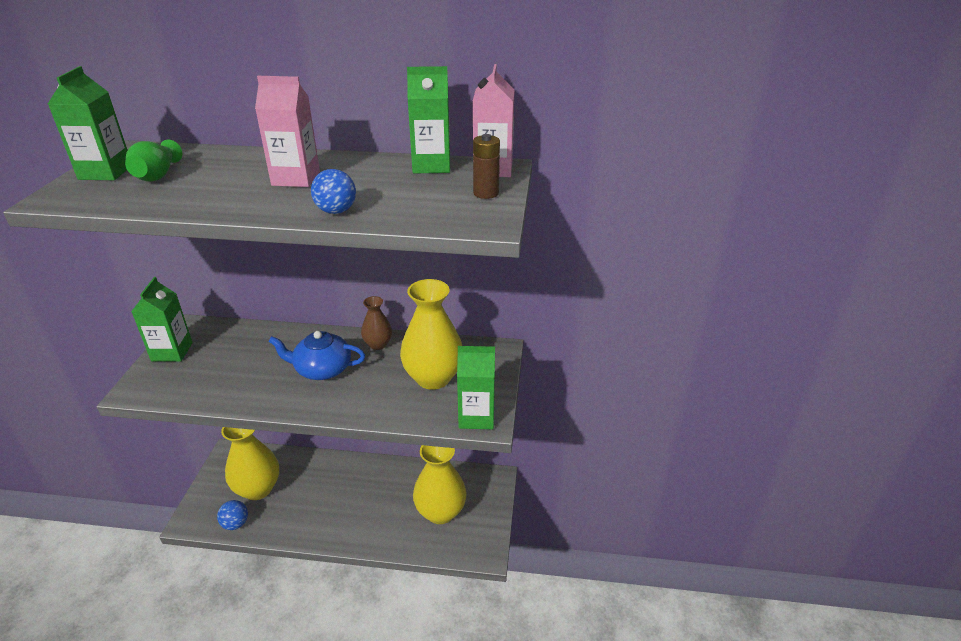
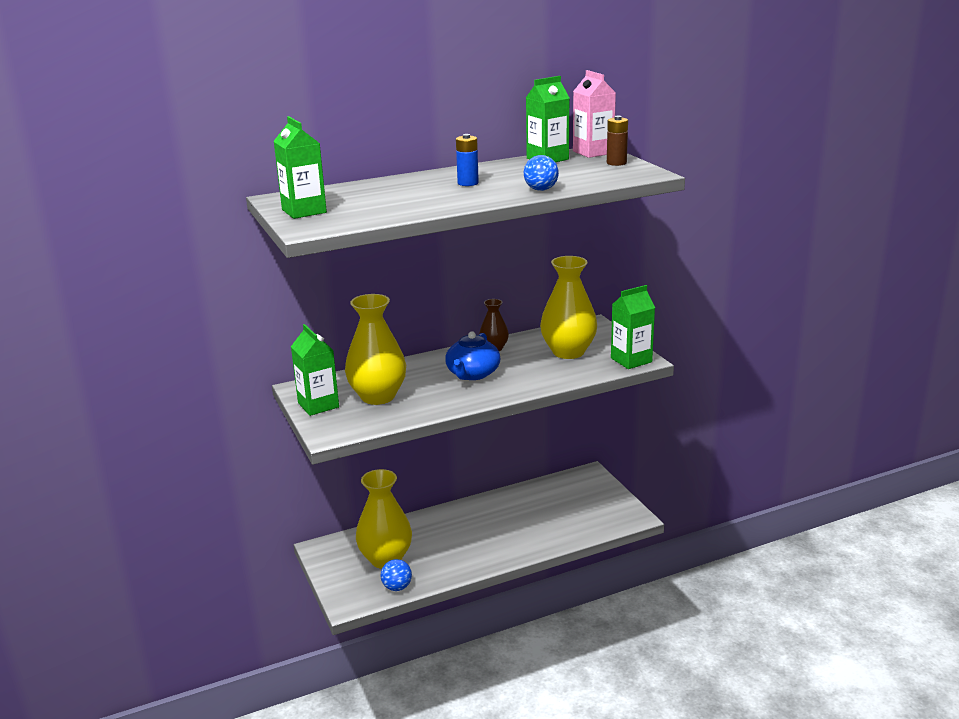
camera: 30 degrees left, 10 degrees down
green vase [125,140,182,182] -> none
pink carton [255,76,320,187] -> blue battery [456,134,479,186]
blue teapot [268,331,365,380] -> blue teapot turned 45 degrees counterclockwise [445,331,500,380]
yellow vase [413,445,467,524] -> yellow vase moved to [345,294,406,405]

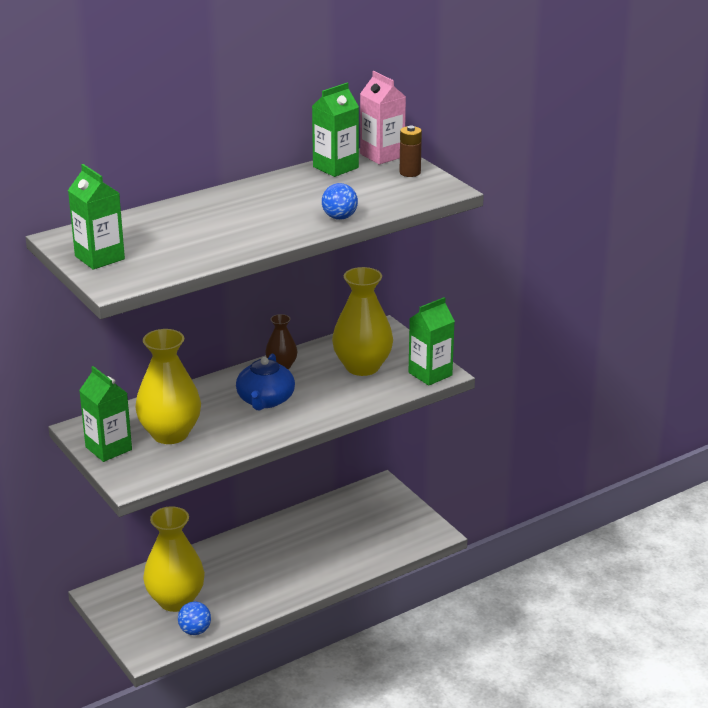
camera: 10 degrees left, 5 degrees up
blue battery [456,134,479,186] -> none

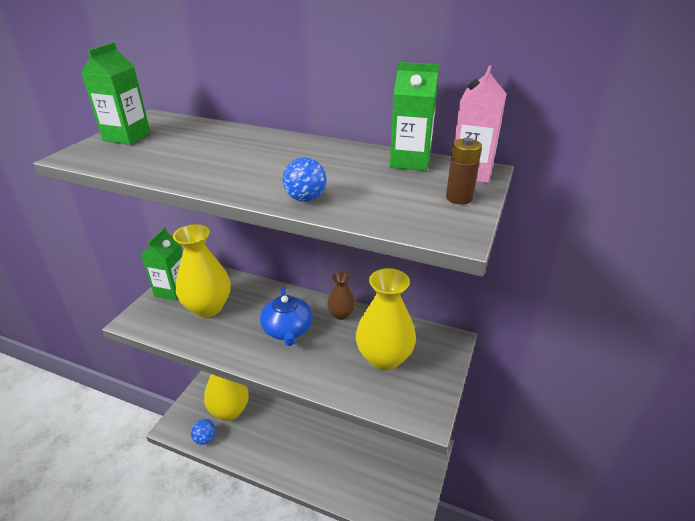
camera: 55 degrees right, 5 degrees up
blue teapot [236,354,295,410] -> blue teapot turned 75 degrees counterclockwise [260,287,312,346]
green carton [409,297,455,386] -> none

